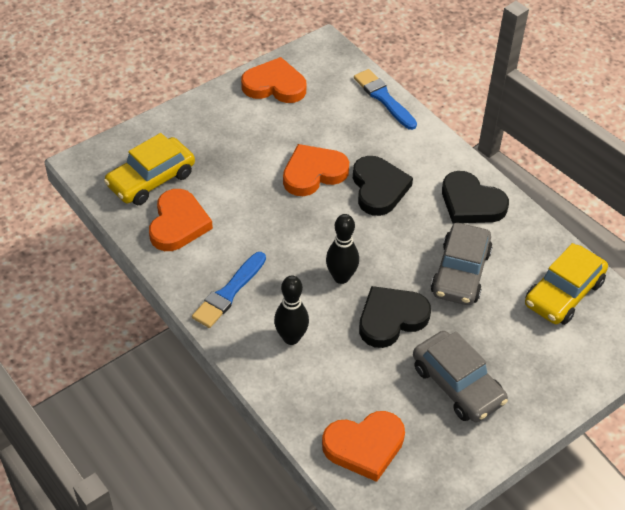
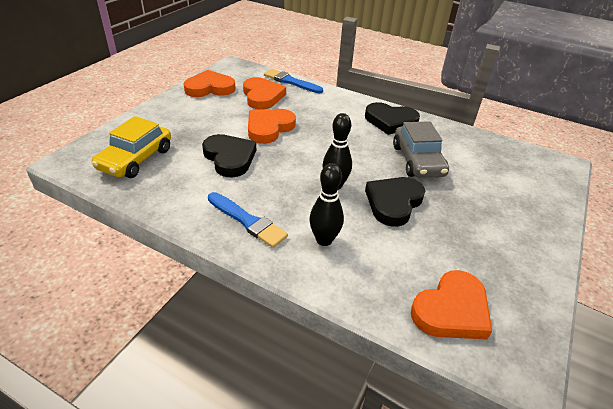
camera: 25 degrees left, 10 degrees down
orange heart [149,189,213,251] -> orange heart moved to [243,77,286,109]
blue brush [192,252,266,328] -> blue brush turned 60 degrees counterclockwise [208,192,288,248]
black heart [353,156,413,216] -> black heart moved to [202,134,256,177]
grey car [413,331,508,422] -> none
yellow car [525,243,608,325] -> none

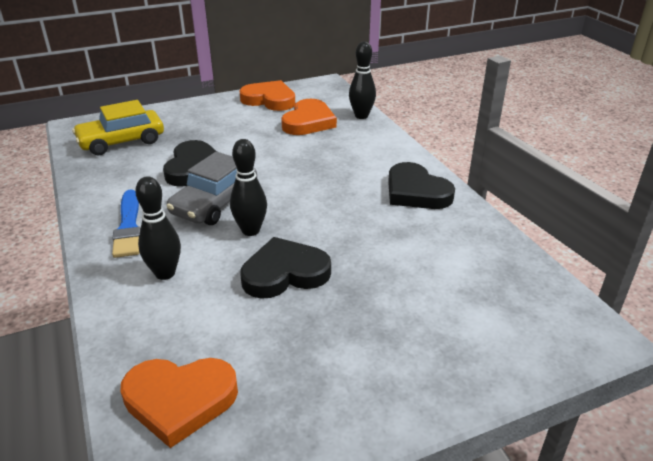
camera: 40 degrees right, 5 degrees down
orange heart [248,109,296,144] -> none
blue brush [264,69,323,93] -> black bowling pin [349,41,376,119]
grey car [393,121,449,178] -> grey car moved to [166,152,257,225]

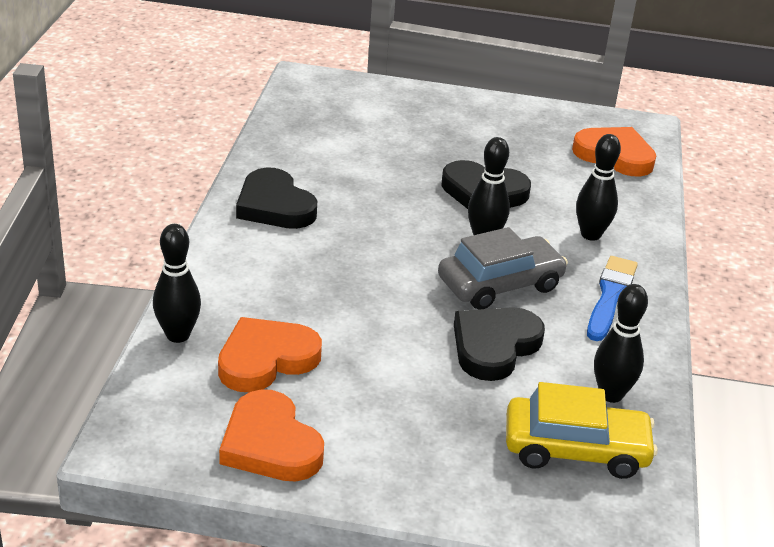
camera: 150 degrees left, 0 degrees up
black heart [388,162,455,209] -> black heart turned 150 degrees clockwise [236,167,317,229]
none -> black bowling pin [594,284,648,403]

